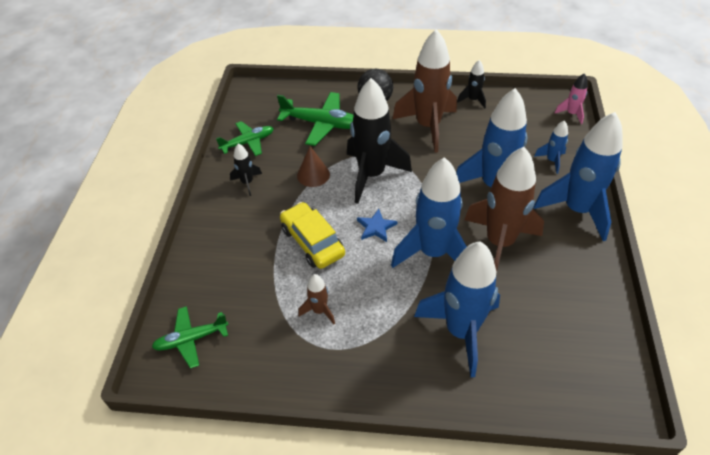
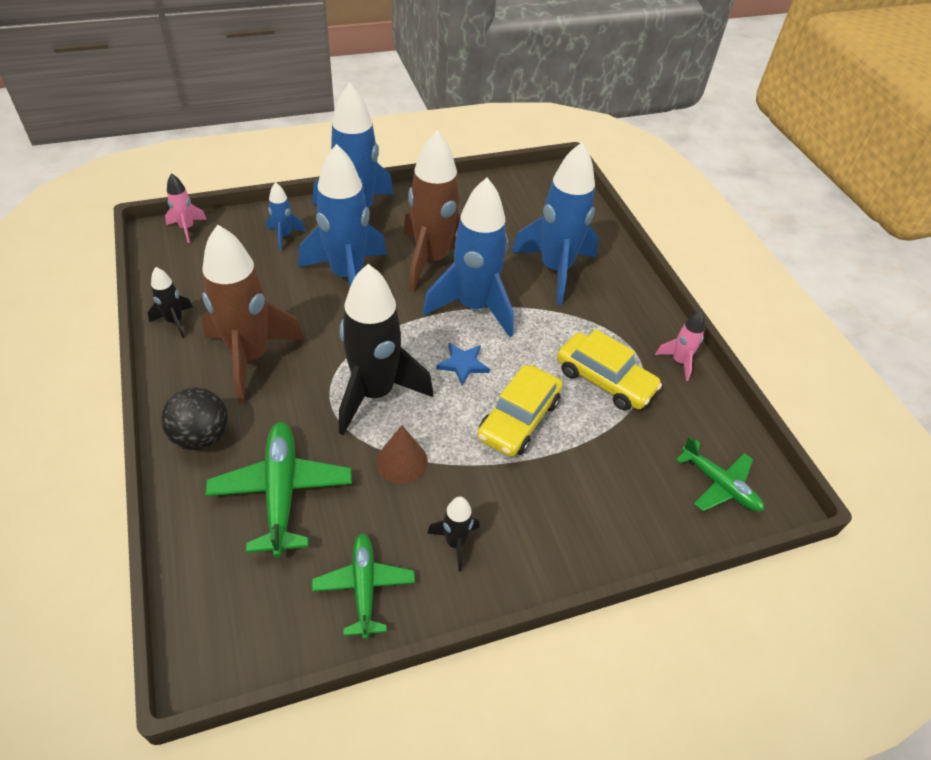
camera: 120 degrees left, 0 degrees up
green plane [216,121,274,156] -> green plane turned 45 degrees clockwise [312,533,415,639]
brown rocket [298,274,335,324] -> yellow car [557,329,662,411]
none -> pink rocket [655,311,705,381]

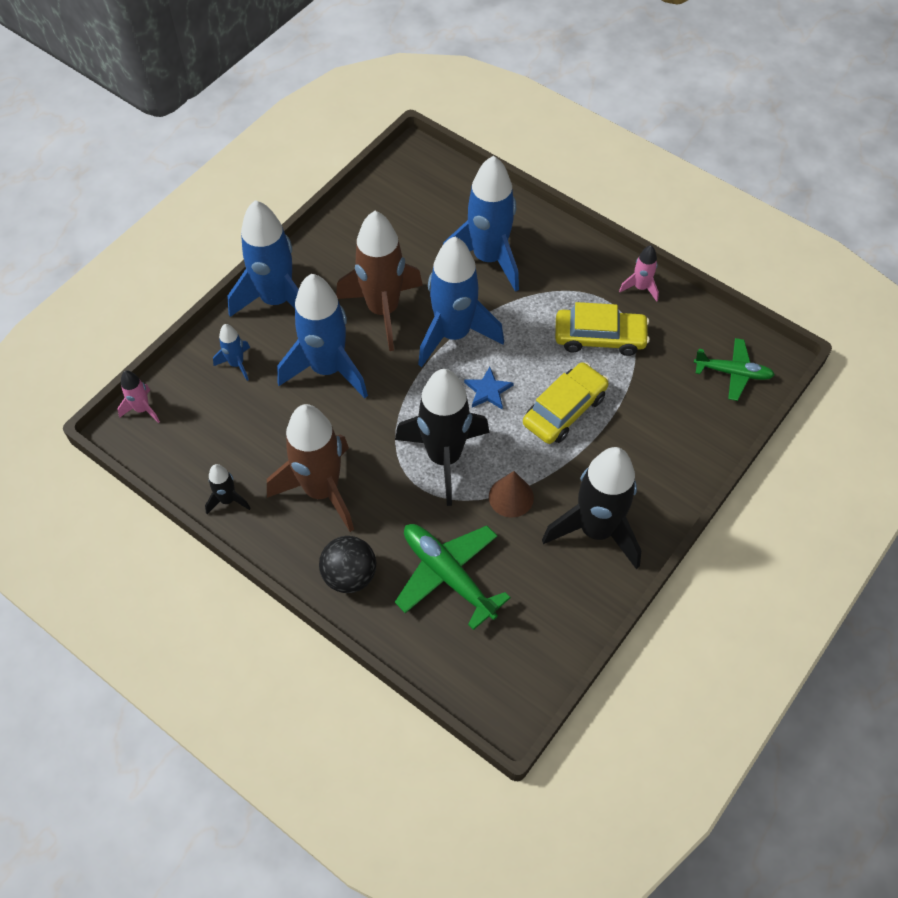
camera: 30 degrees left, 10 degrees up
green plane [312,533,415,639] -> none
black rocket [427,497,480,571] -> black rocket [542,447,642,570], size x2.22
yellow car [477,365,563,457] -> yellow car turned 135 degrees counterclockwise [523,362,609,444]

